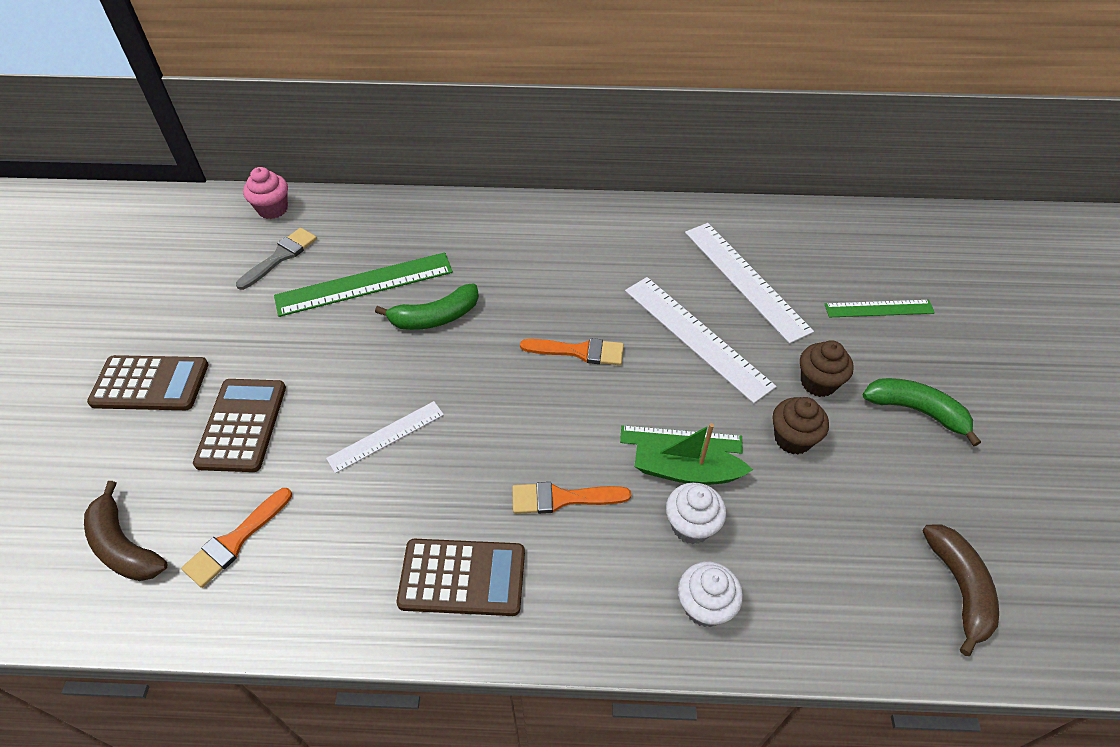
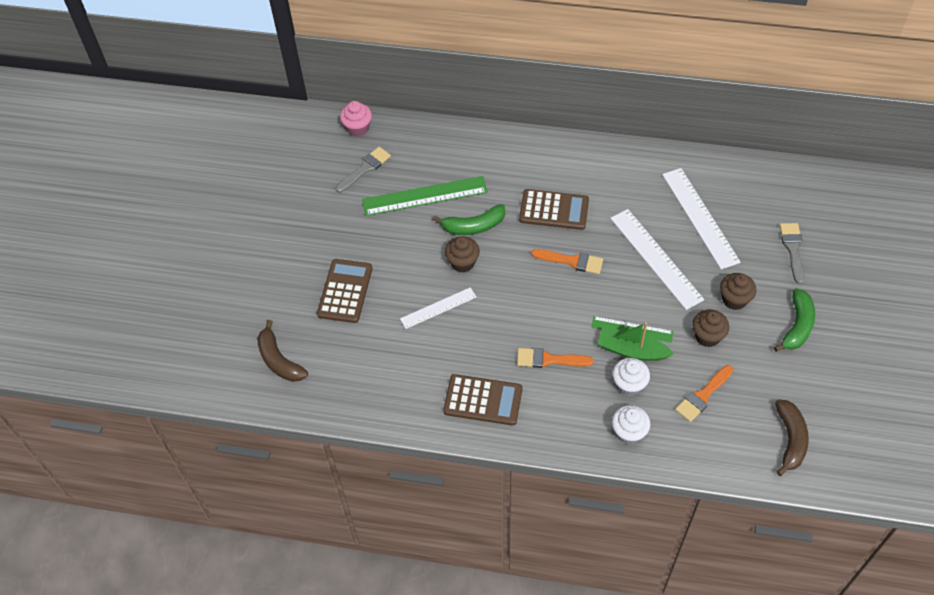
camera: 10 degrees right, 5 degrees up
brown calculator [87,355,209,410] -> brown calculator moved to [519,189,589,230]
orange brush [181,488,292,588] -> orange brush moved to [675,365,733,422]
green ruler [825,300,935,317] -> grey brush [780,223,805,284]
green banana [863,378,981,446] -> green banana turned 75 degrees clockwise [774,288,815,352]
none -> brown cupcake [445,236,480,273]

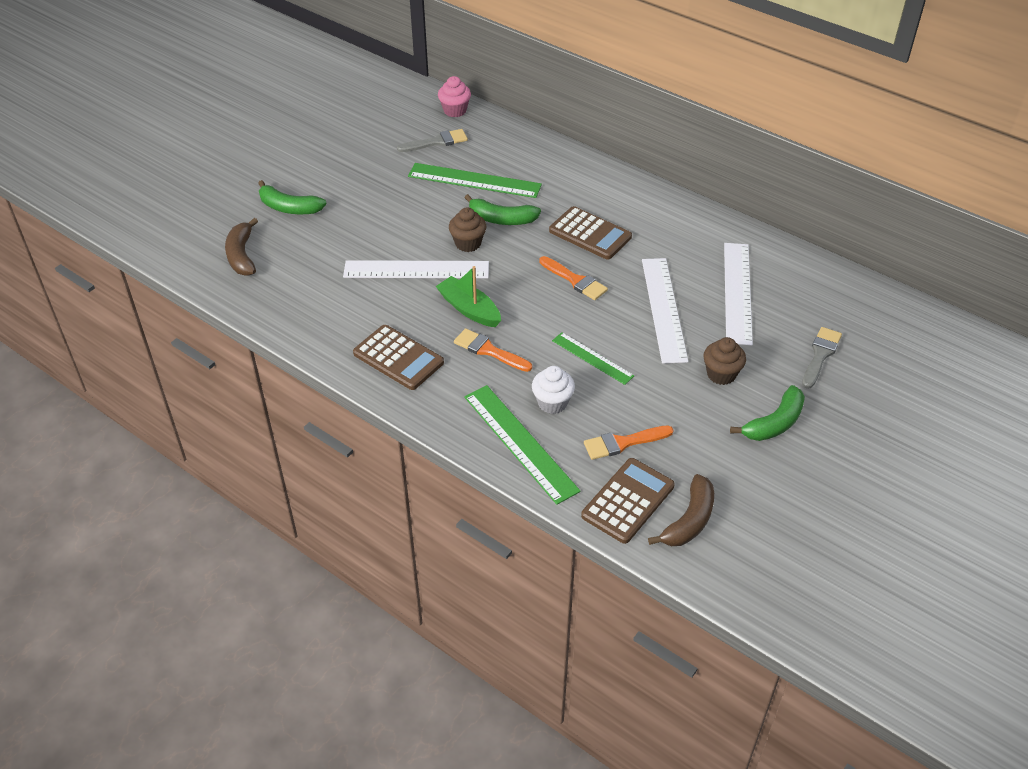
camera: 25 degrees right, 10 degrees down
brown calculator [317,259,372,323] -> brown calculator moved to [581,458,675,544]
white ruler [400,287,476,329] -> white ruler [343,260,489,278], size x1.68
green boat [598,322,674,361] -> green boat moved to [436,266,501,327]
white cupcake [612,405,650,444] -> green ruler [464,385,581,505]
brown cupcake [692,309,729,347] -> none
none -> green banana [258,180,327,214]

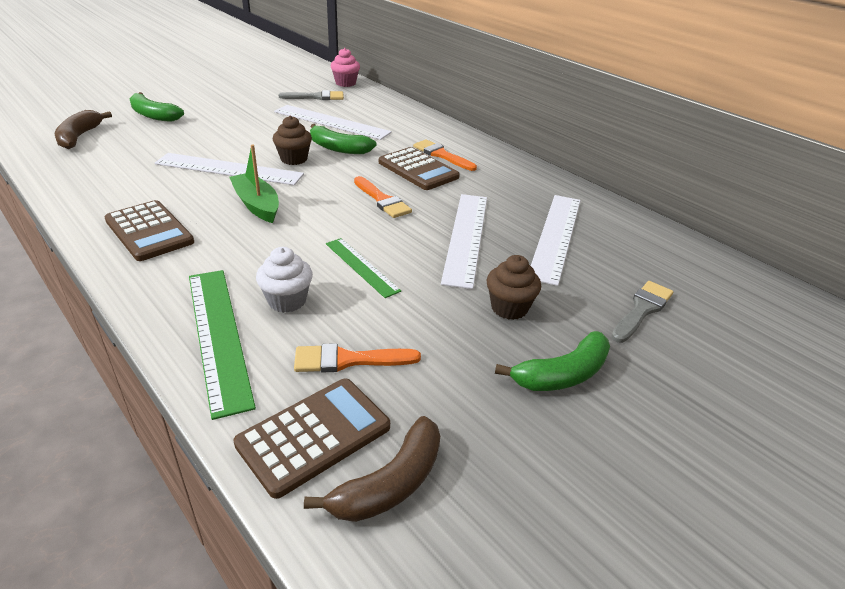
camera: 10 degrees right, 10 degrees down
green ruler [408,163,542,198] -> white ruler [274,105,392,140]
orange brush [454,328,532,372] -> orange brush moved to [413,139,477,171]

